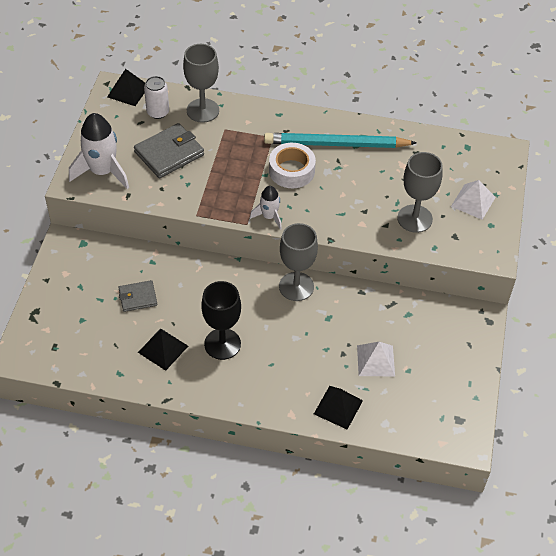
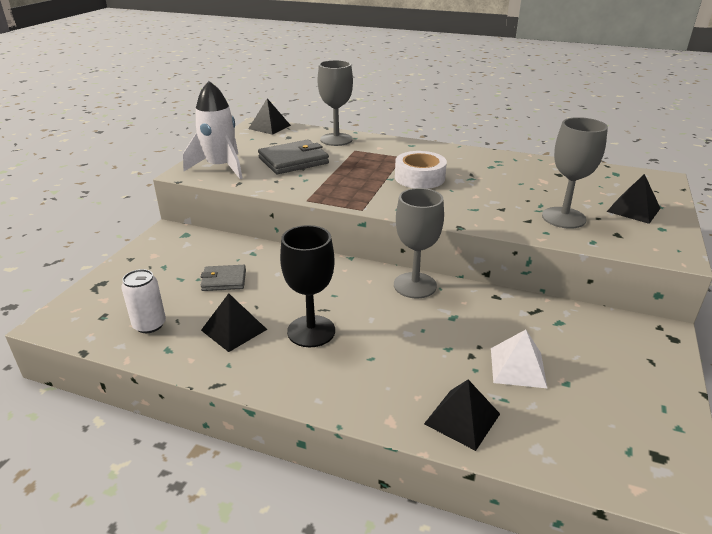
camera: 10 degrees right, 20 degrees down
white can [144,76,169,119] -> white can moved to [121,269,166,333]
white rocket [250,186,282,230] -> none
turquoise pencil [264,133,417,148] -> none
white pyramid [451,180,496,220] -> black pyramid [607,174,661,224]

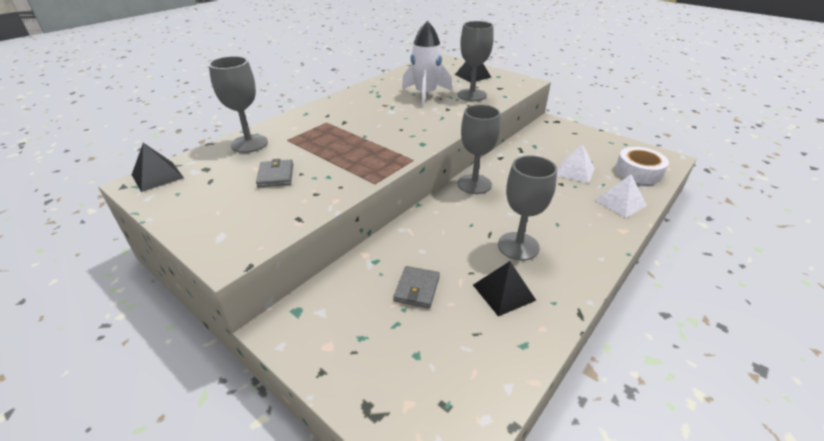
camera: 70 degrees left, 5 degrees up
white can [121,269,166,333] -> none
white rocket [183,81,243,179] -> white rocket moved to [402,21,452,107]
grey wallet [258,139,329,174] -> grey wallet [256,159,293,188], size x0.60
black goblet [280,225,335,347] -> grey goblet [498,155,557,261]
white tape [395,151,447,189] -> white tape moved to [615,147,669,184]
black pyramid [424,380,500,451] -> white pyramid [595,174,647,218]

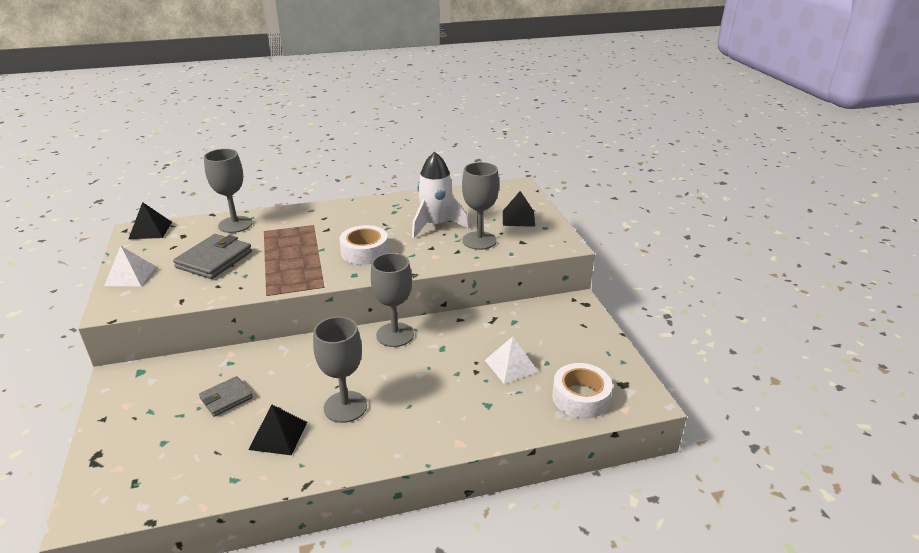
camera: 35 degrees right, 5 degrees down
grey wallet [256,159,293,188] -> grey wallet [173,234,252,279], size x1.67
white pyramid [595,174,647,218] -> white pyramid moved to [104,246,156,286]
none -> white tape [339,225,389,265]

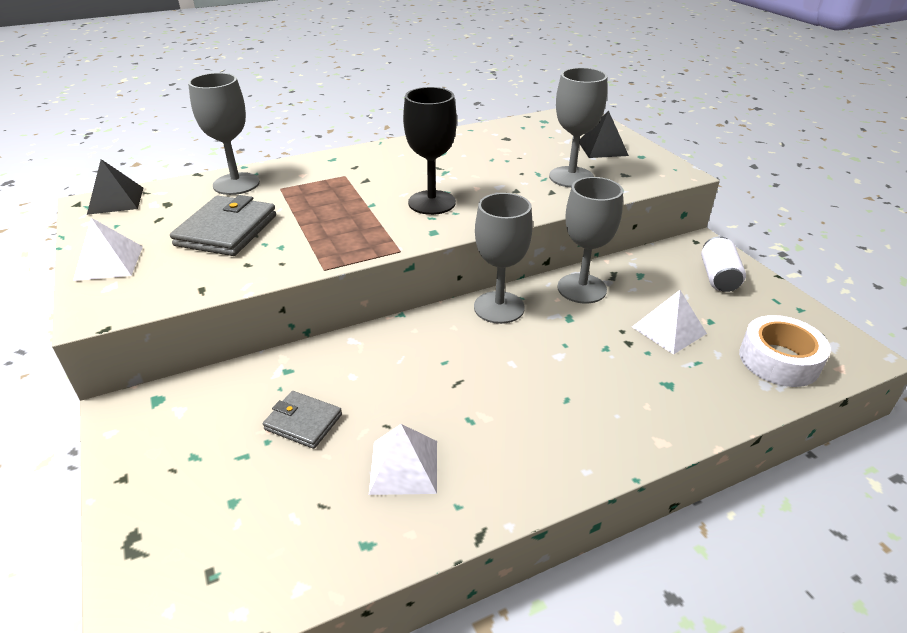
camera: 10 degrees left, 5 degrees up
grey wallet [199,376,253,417] -> grey wallet turned 75 degrees clockwise [263,391,342,449]
black pyramid [248,405,307,455] -> white pyramid [369,424,437,495]
grey goblet [313,317,367,423] -> grey goblet moved to [557,177,623,304]
white tape [339,225,389,265] -> black goblet [403,87,457,215]
white rocket [412,152,469,238] -> none
none -> white can [701,236,746,292]

